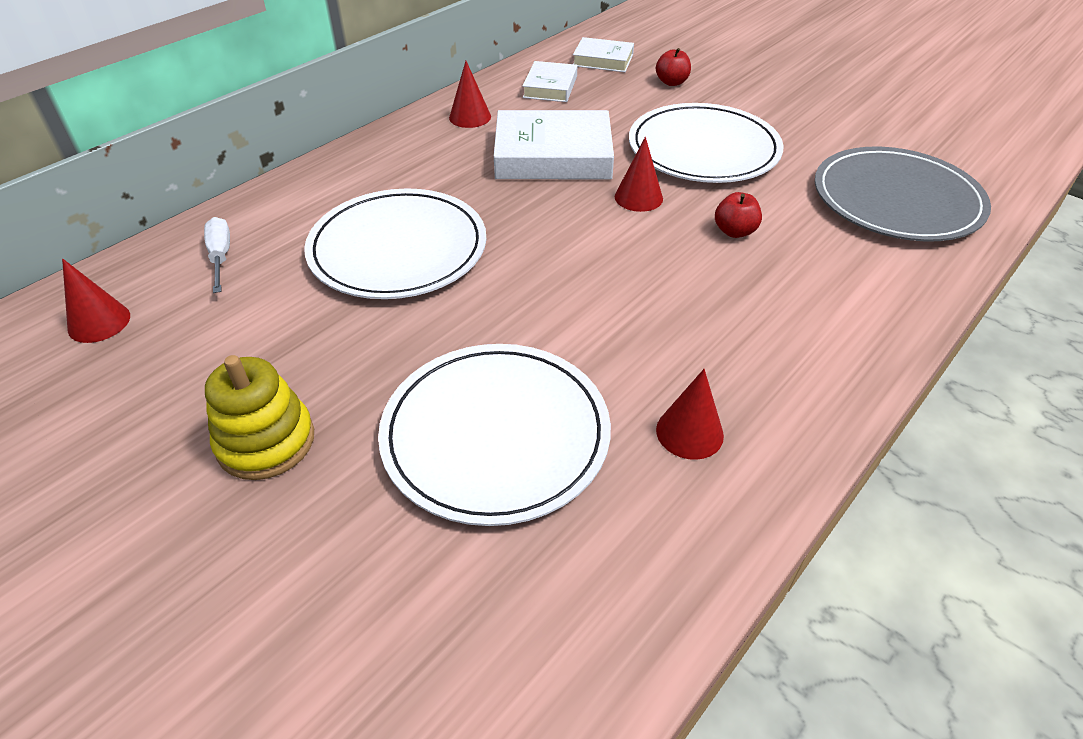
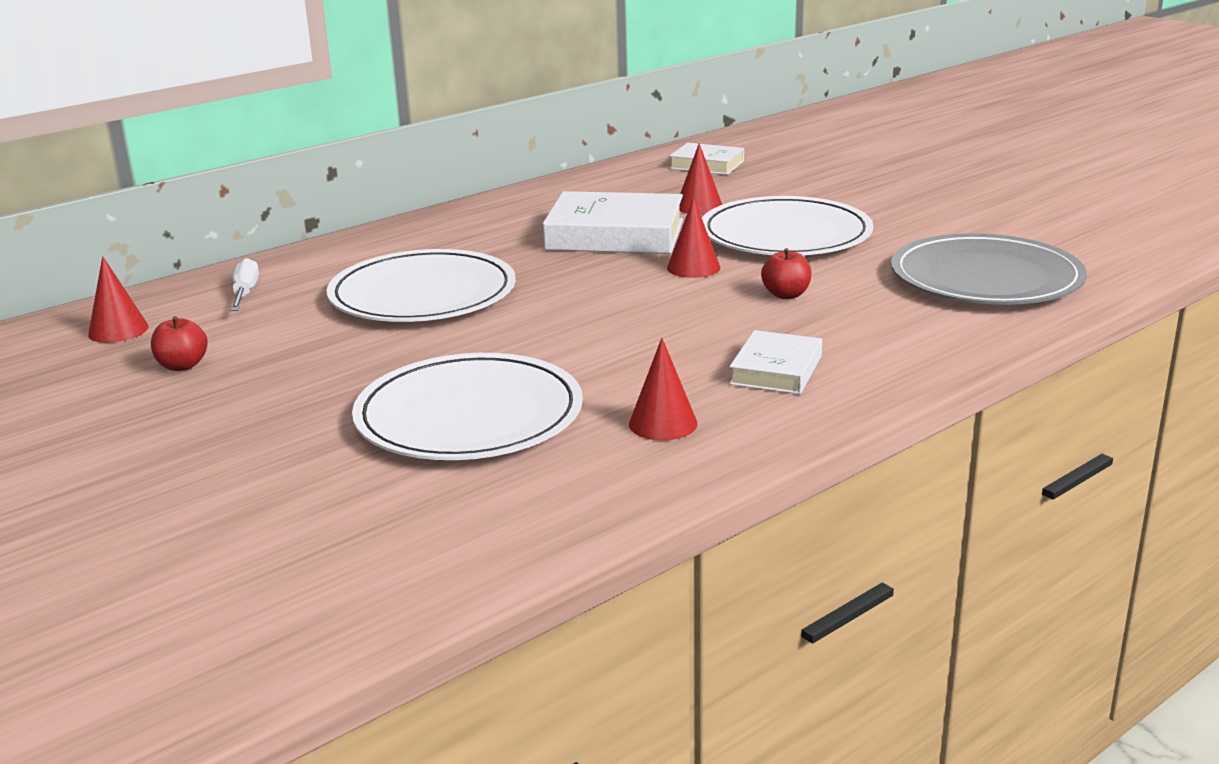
camera: 10 degrees right, 20 degrees down
yellow stacking toy [205,355,314,480] -> none
red cone [449,61,491,128] -> red cone moved to [680,143,722,214]
white book [522,61,577,102] -> white book moved to [729,330,822,394]
red apple [656,48,691,86] -> red apple moved to [151,316,208,371]

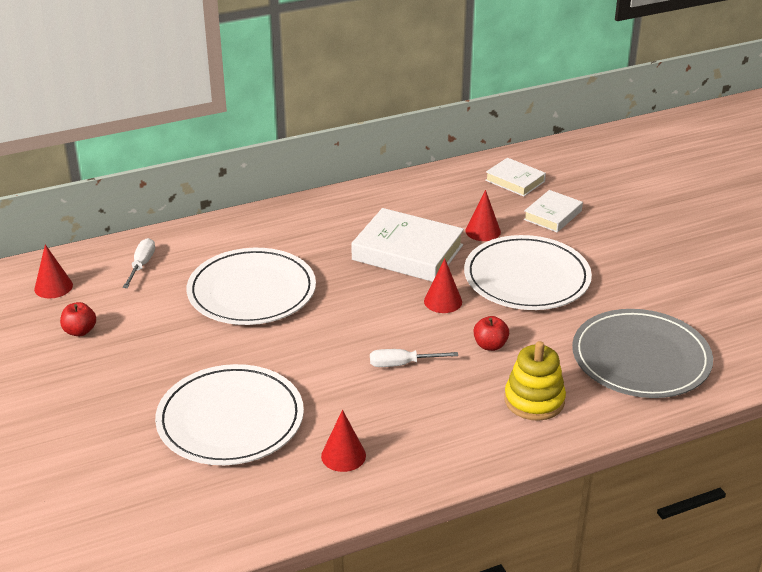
camera: 15 degrees right, 10 degrees up
white book [729,330,822,394] -> white book moved to [524,190,583,232]
none -> white screwdriver [370,349,458,367]
none -> yellow stacking toy [504,341,566,421]

